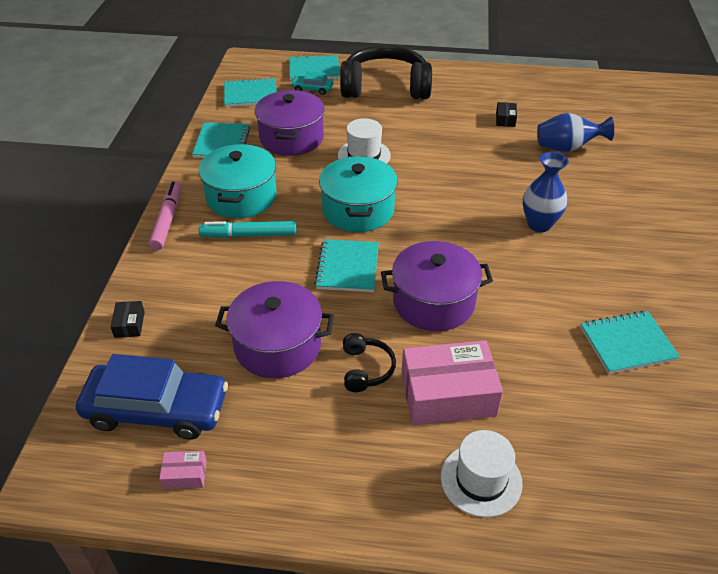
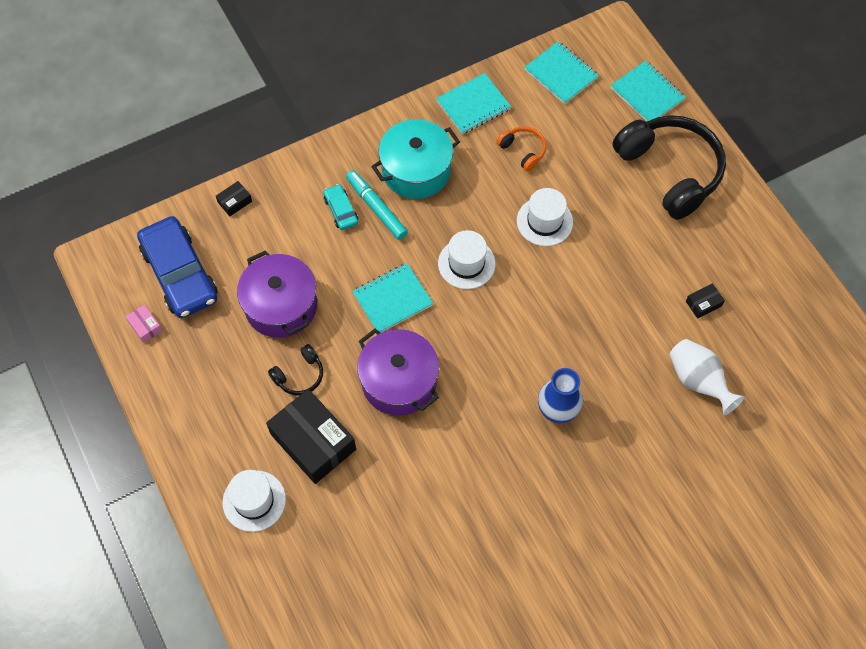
camera: 55 degrees right, 20 degrees up
pink marker [149,181,182,250] -> none
purple pot [255,90,325,156] -> orange headphones [496,126,546,172]
turquoise car [290,71,334,95] -> turquoise car moved to [323,184,358,230]
turquoise pot [319,156,398,232] -> white hat [438,230,495,289]
pink box [402,340,503,425] -> black box [266,389,356,484]
blue vase [537,113,614,152] -> white vase [669,339,745,415]
turquoise notebook [580,311,680,374] -> none

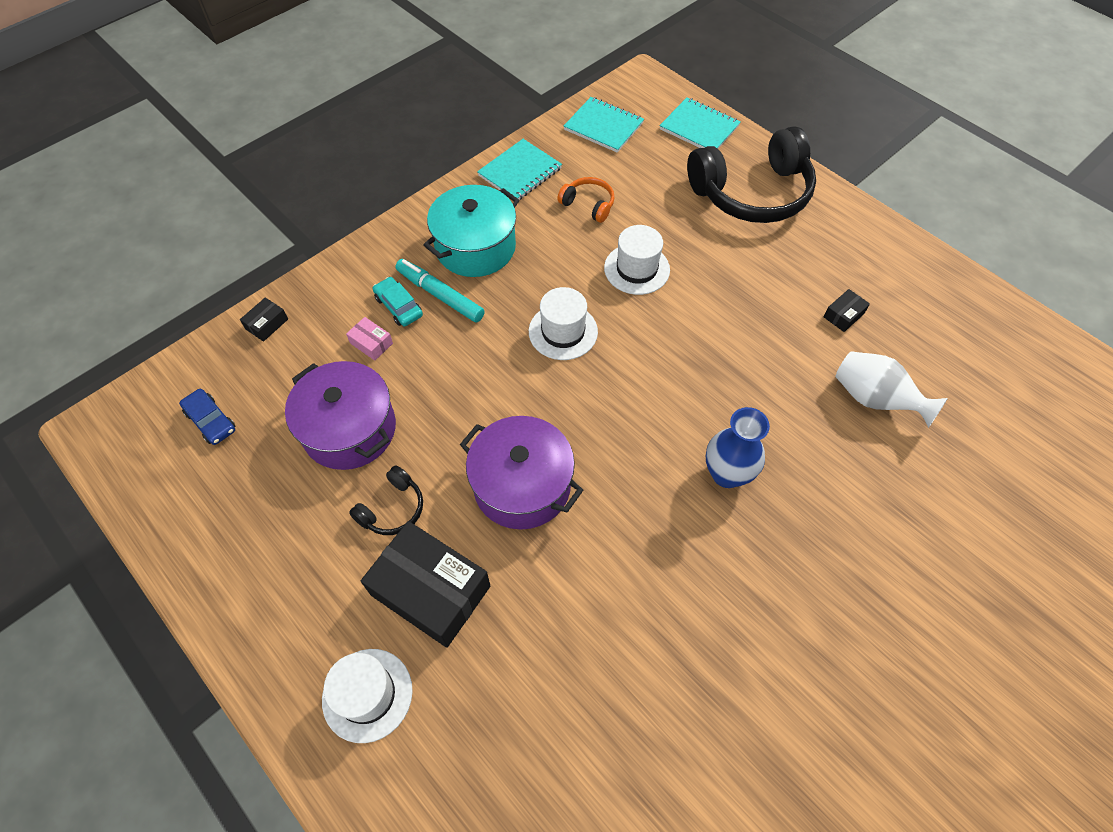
camera: 15 degrees left, 5 degrees down
pink box [125,305,163,343] -> pink box moved to [346,317,393,361]
blue car [137,216,218,318] -> blue car [179,389,235,445], size x0.47
turquoise notebook [352,263,433,332] -> none
black headphones [612,115,726,220] -> black headphones turned 120 degrees clockwise [687,127,816,223]

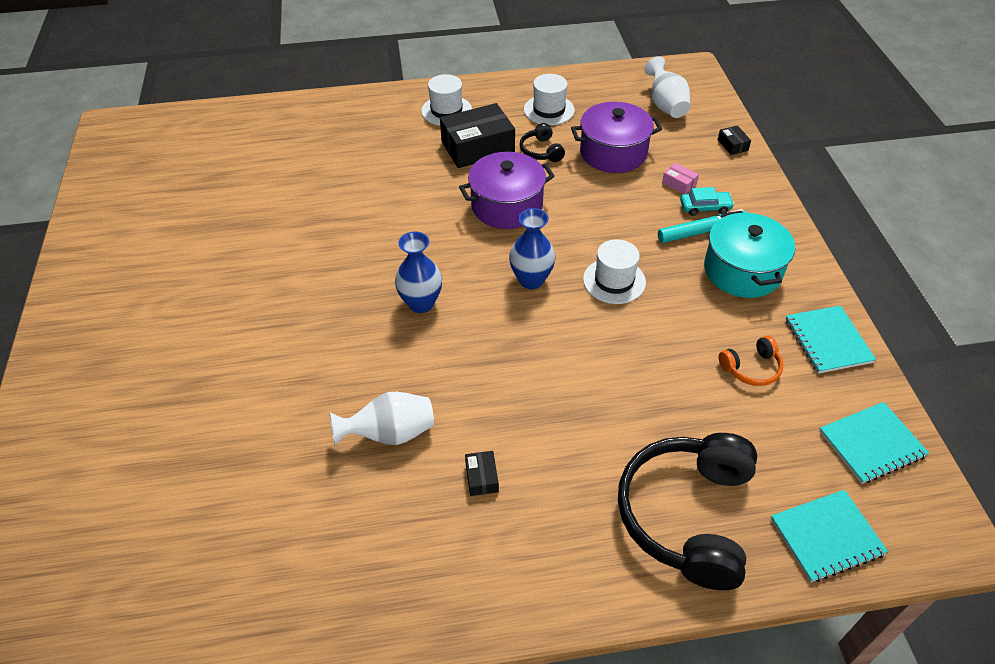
camera: 125 degrees right, 10 degrees down
blue car [179,389,235,445] -> white vase [644,56,690,118]
pink box [346,317,393,361] -> pink box turned 60 degrees clockwise [662,163,699,194]
white hat [604,225,670,295] -> white hat moved to [524,74,575,125]
none -> blue vase [509,208,555,289]

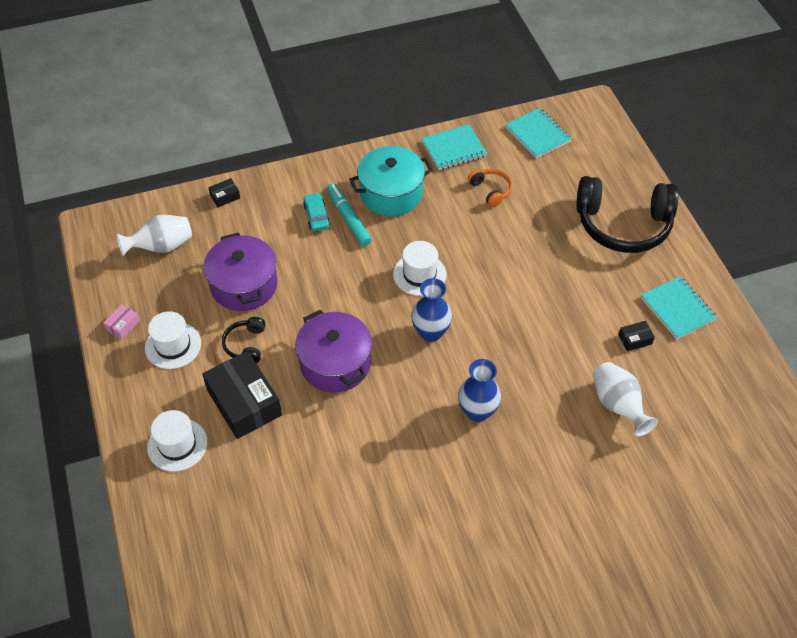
camera: 100 degrees left, 5 degrees up
black headphones [520,123,565,162] -> black headphones turned 120 degrees clockwise [222,317,265,363]
pink box [662,163,699,194] -> pink box moved to [103,304,140,339]
turquoise notebook [771,490,888,582] -> turquoise notebook moved to [641,276,717,340]

